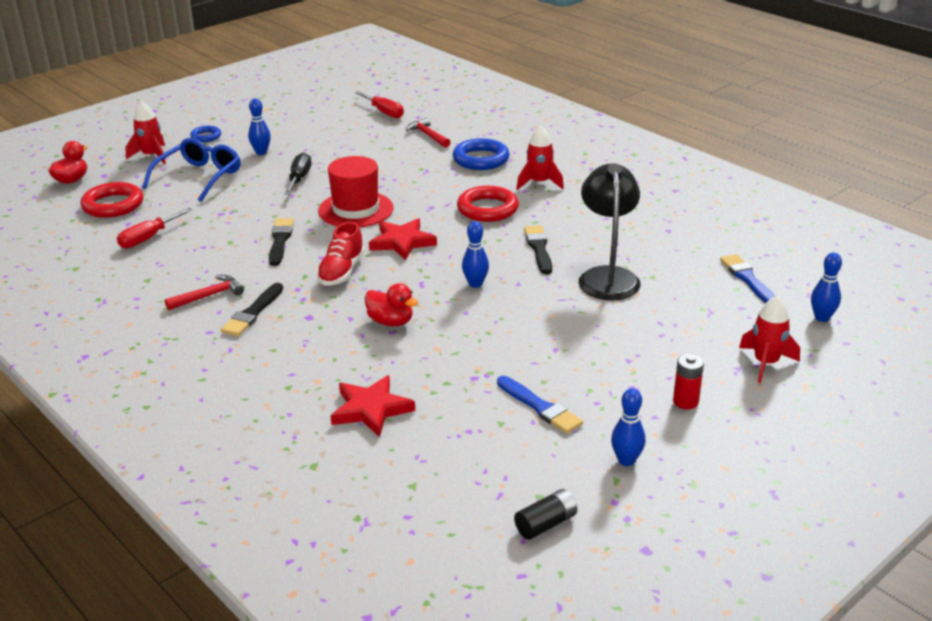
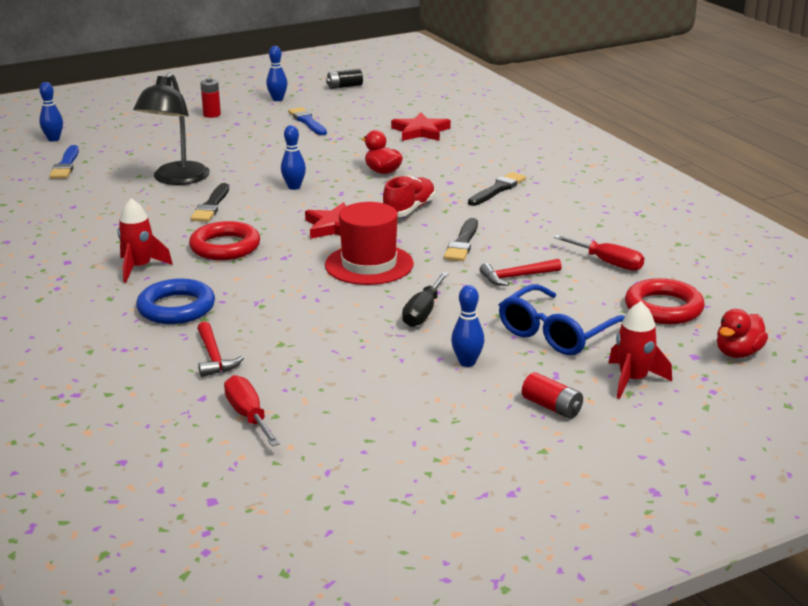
camera: 165 degrees left, 5 degrees down
red screwdriver [117,208,193,249] -> red screwdriver turned 75 degrees clockwise [554,235,644,271]
red hammer [165,275,244,310] -> red hammer moved to [479,259,562,286]
blue ring [190,126,221,142] -> red battery [522,372,583,419]
red rocket [739,296,800,383] -> none

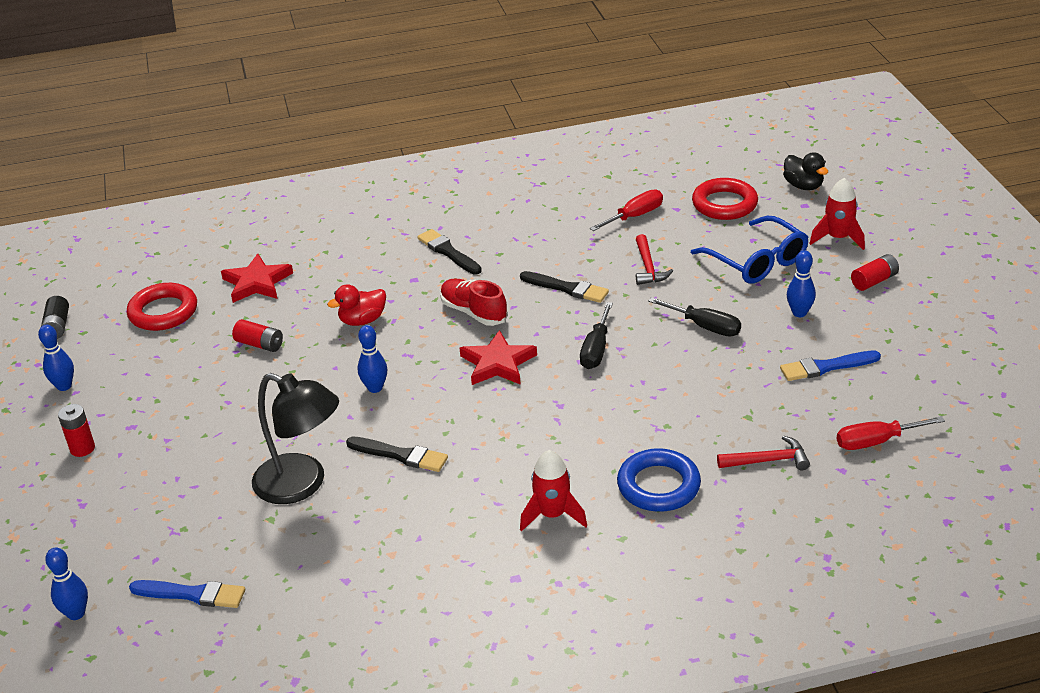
camera: 75 degrees left, 10 degrees up
red ring [189,221,260,260] -> red ring moved to [127,283,197,331]
blue brush [288,107,327,135] -> blue brush moved to [780,351,881,381]
red hat [325,202,414,285] -> black screwdriver [580,302,613,369]
red duck [717,309,768,358] -> black duck [783,152,828,190]
none -> red battery [232,319,283,352]

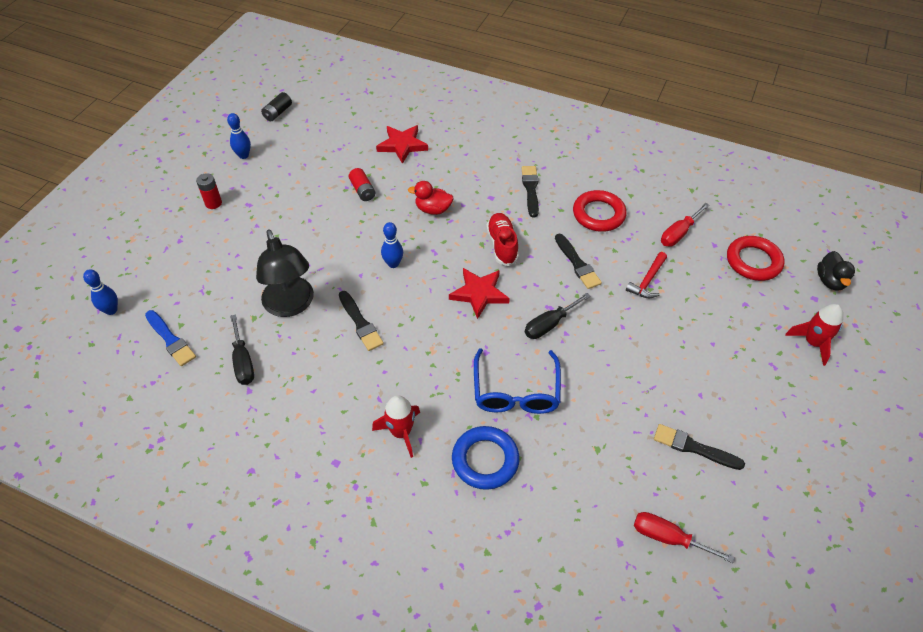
camera: 35 degrees right, 15 degrees up
red ring [127,283,197,331] -> red ring moved to [573,190,627,232]
red screwdriver [590,189,663,231] -> red screwdriver turned 135 degrees clockwise [661,203,710,247]
black screwdriver [648,297,741,337] -> black screwdriver moved to [230,314,254,385]
blue glasses [691,216,809,284] -> blue glasses moved to [474,348,561,414]
red hammer [717,436,810,470] -> none
blue brush [780,351,881,381] -> black brush [654,424,745,470]
blue bowling pin [787,250,816,317] -> none
red battery [851,254,899,291] -> none

